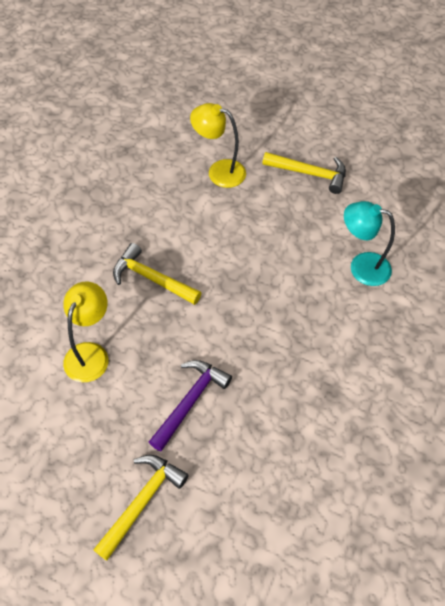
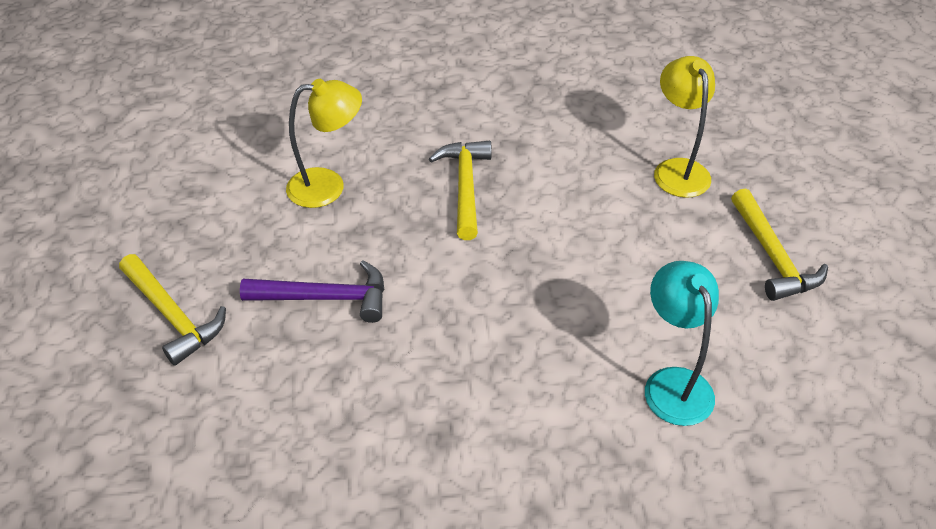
camera: 60 degrees right, 10 degrees down
yellow hammer [93,455,189,561] -> yellow hammer turned 45 degrees clockwise [119,254,226,366]

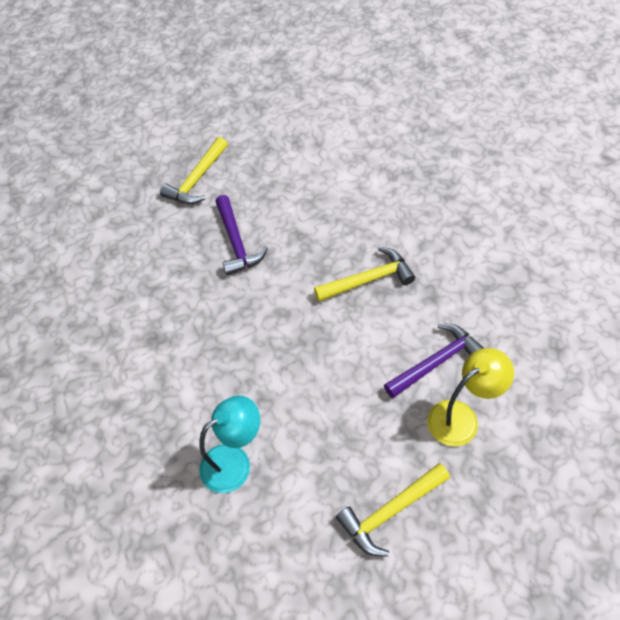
camera: 75 degrees right, 10 degrees up
yellow lamp [286,79,362,208] -> none
none -> purple hammer [384,324,484,398]

